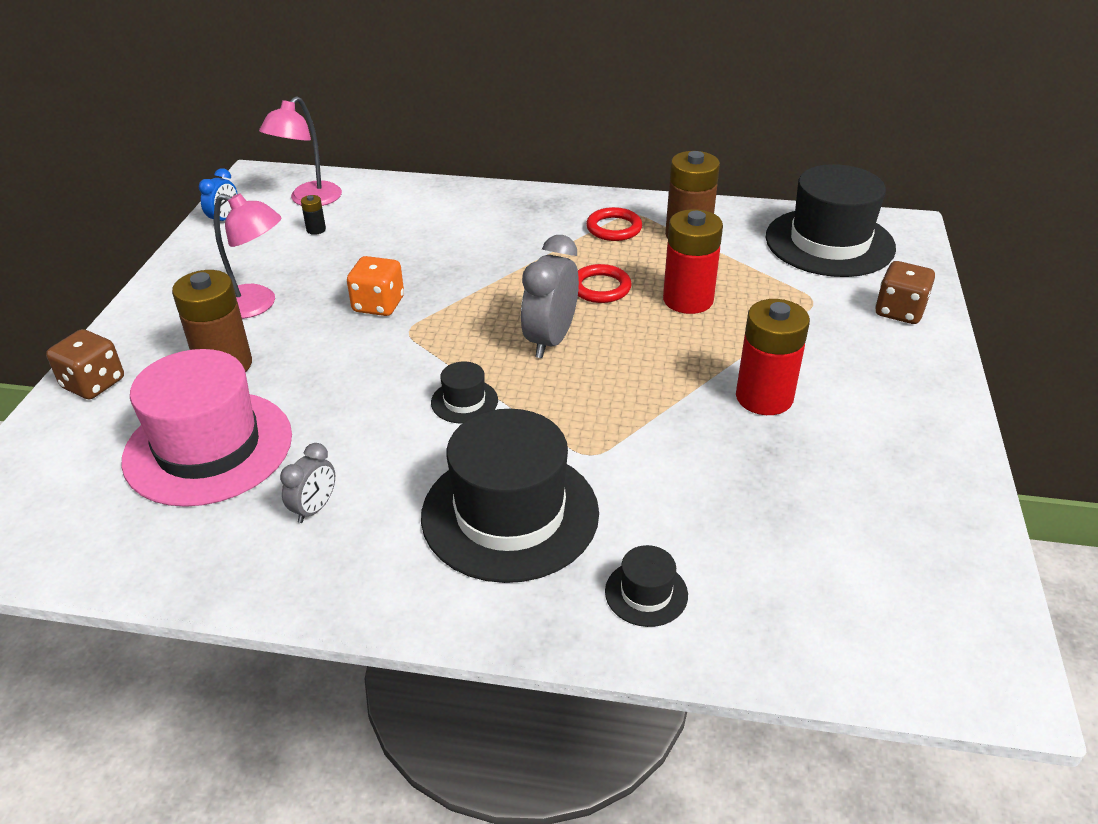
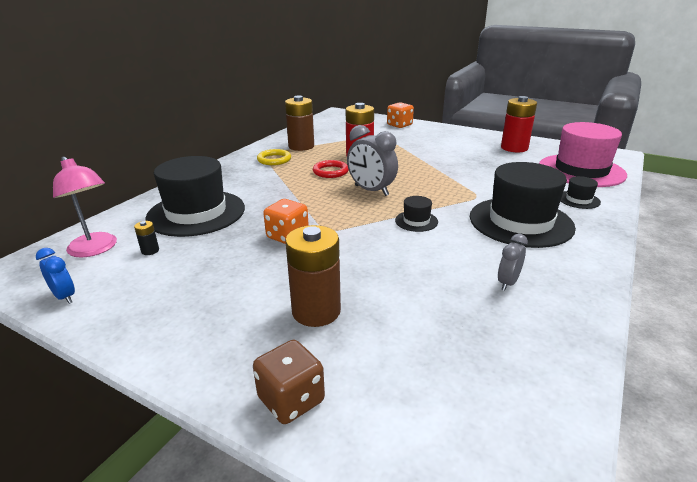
camera: 70 degrees left, 10 degrees down
pink hat [121,349,292,507] -> pink hat moved to [539,122,627,187]
pink lamp [214,193,282,319] -> none
grey clock [280,443,335,523] -> grey clock turned 105 degrees counterclockwise [498,234,528,291]
red ring [586,207,642,241] -> yellow ring [257,149,291,165]
red battery [736,299,810,415] -> red battery moved to [501,96,537,152]
black hat [766,164,896,277] -> black hat moved to [145,156,245,237]
brown dice [875,261,935,324] -> orange dice [387,102,414,128]

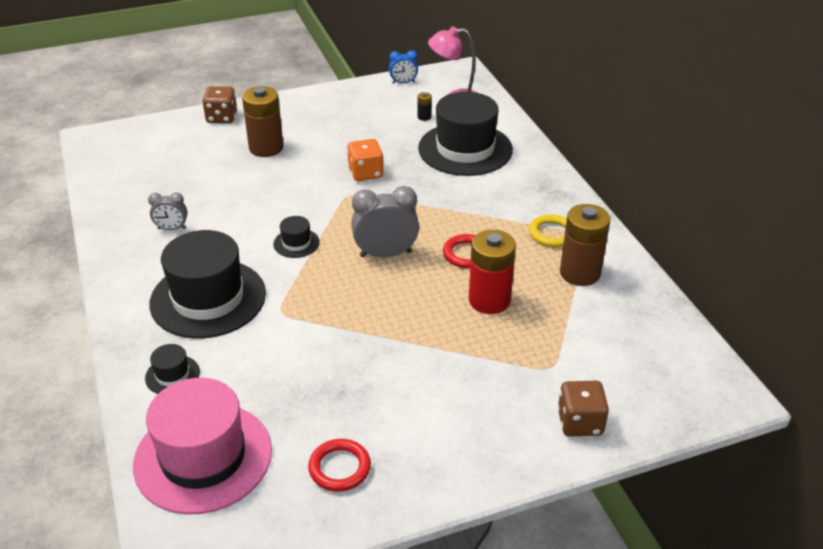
camera: 130 degrees right, 10 degrees up
orange dice [387,102,414,128] -> brown dice [558,381,609,437]
grey clock [498,234,528,291] -> grey clock turned 105 degrees clockwise [148,192,188,230]
red battery [501,96,537,152] -> red ring [308,439,371,492]

